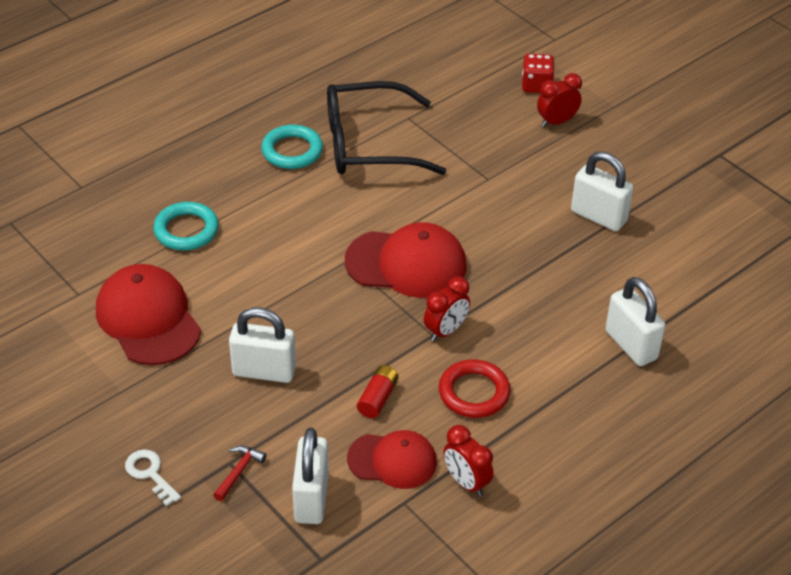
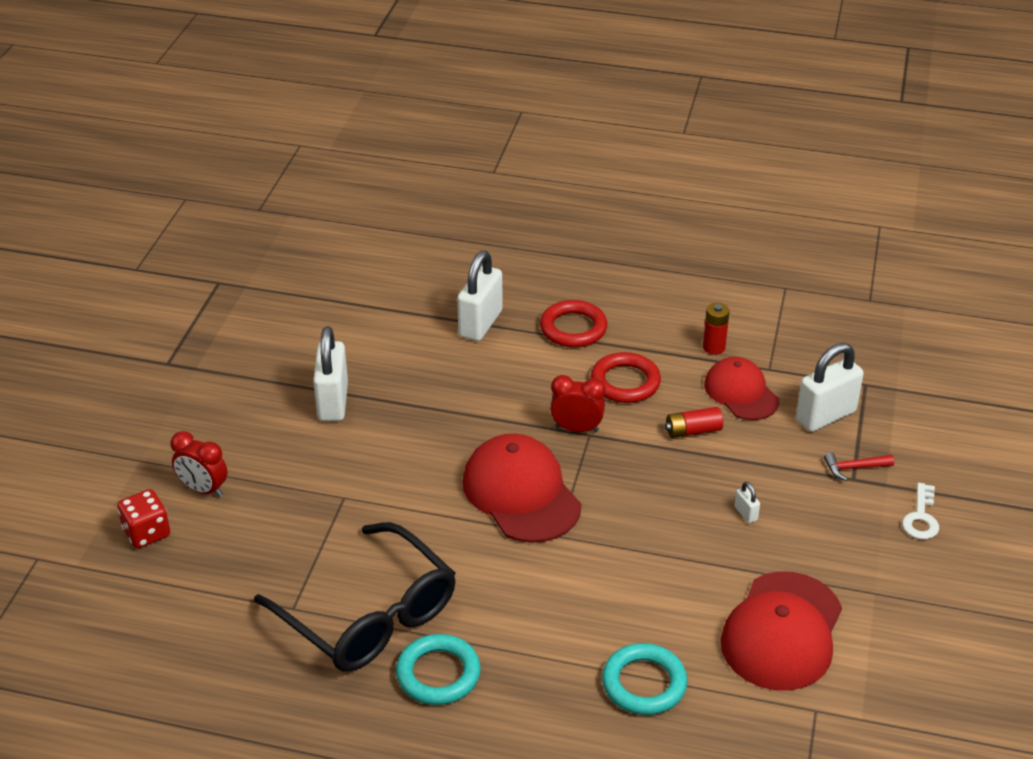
camera: 125 degrees left, 5 degrees down
white padlock [229,307,296,383] -> white padlock [734,482,760,523], size x0.42
red clock [443,425,494,496] -> red battery [703,303,730,355]
none -> red ring [540,300,607,347]

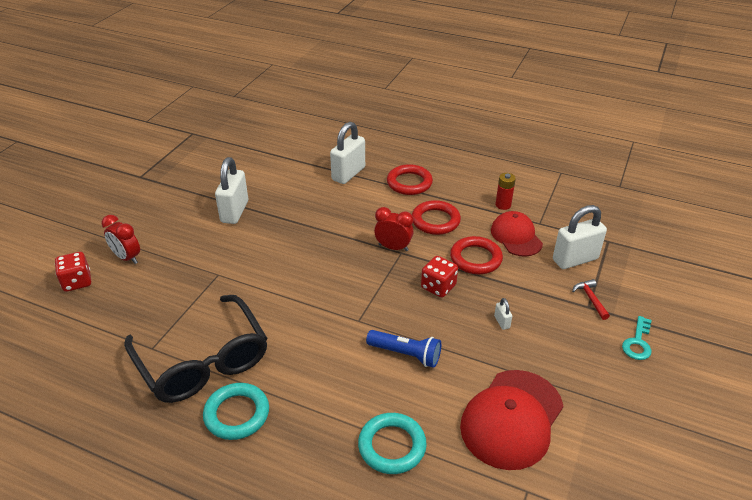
camera: 10 degrees right, 0 degrees up
red cap [462,433,582,543] -> none
red battery [665,407,723,438] -> red ring [450,236,503,274]
red hammer [824,452,894,481] -> red hammer turned 75 degrees clockwise [572,279,610,320]
white key [902,483,939,539] -> turquoise key [622,316,652,360]
none -> blue flashlight [366,330,441,368]
none -> red dice [421,256,458,298]

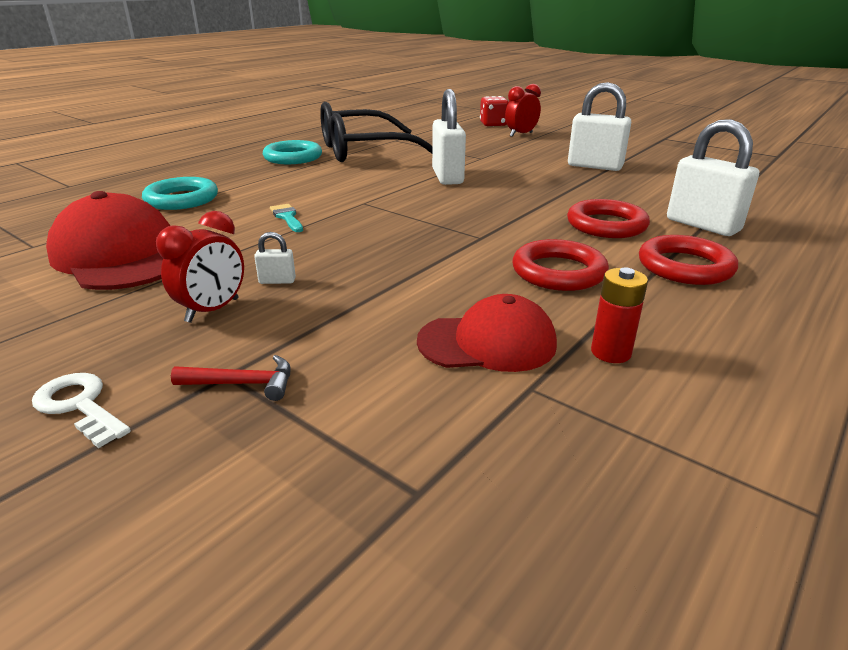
camera: 105 degrees right, 10 degrees down
blue flashlight [366,330,441,368] -> turquoise brush [270,204,303,232]
red clock [374,207,414,251] -> red clock moved to [156,211,244,323]
red dice [421,256,458,298] -> none
red ring [450,236,503,274] -> red ring moved to [567,199,650,238]
white padlock [553,205,607,269] -> white padlock moved to [432,89,466,185]
turquoise key [622,316,652,360] -> white key [32,373,131,448]

